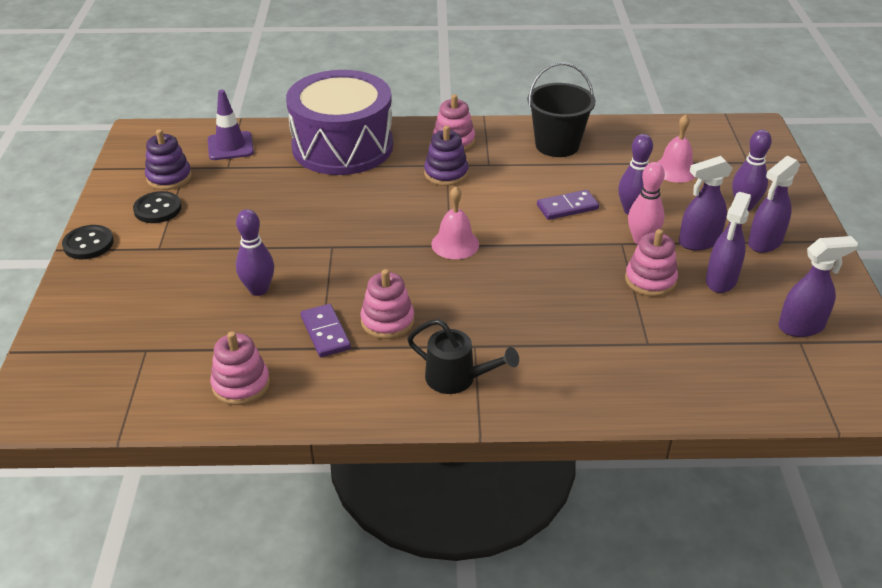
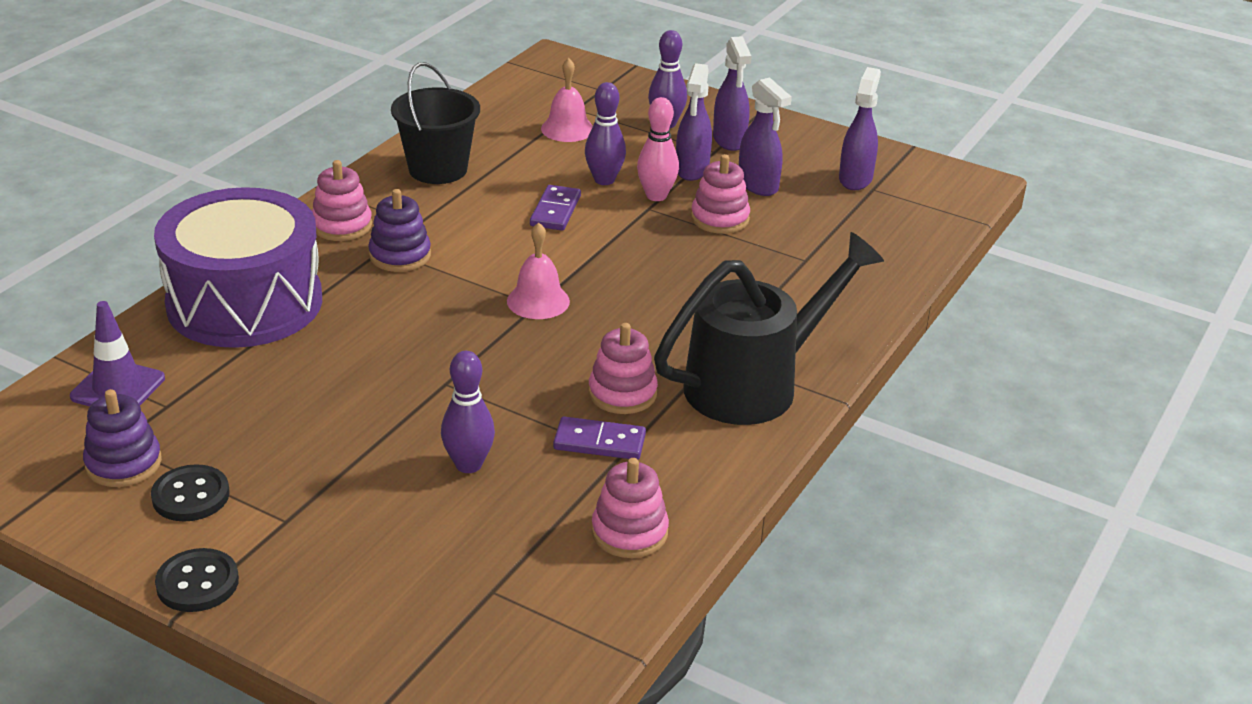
camera: 60 degrees left, 5 degrees down
black watering can [407,319,519,394] -> black watering can [654,232,884,425], size x1.88

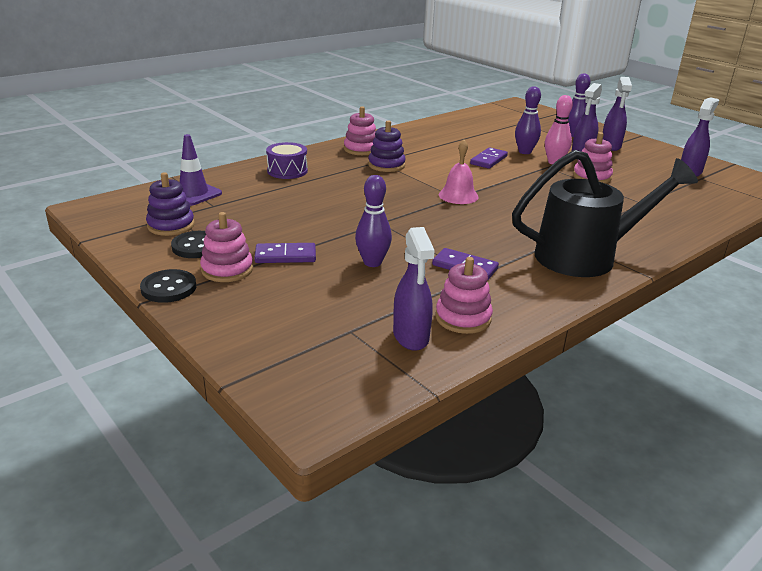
camera: 20 degrees right, 5 degrees down
purple drum [154,187,322,348] -> purple drum [266,142,308,179], size x0.44
black bucket [391,62,480,184] -> none
pink bell [541,58,593,142] -> none
pink stacking toy [588,323,658,414] -> pink stacking toy moved to [200,212,253,282]
purple spray bottle [739,77,792,196] -> purple spray bottle moved to [393,227,435,351]
none -> purple domino [254,243,316,263]

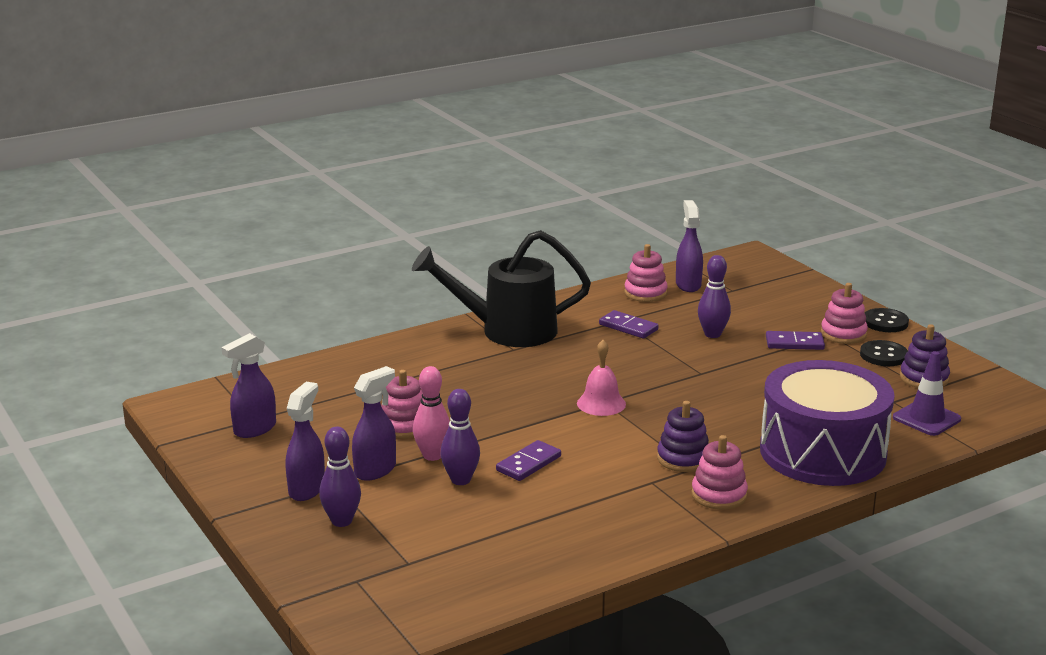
camera: 170 degrees left, 5 degrees down
purple drum [266,142,308,179] -> purple drum [760,360,895,486], size x2.27

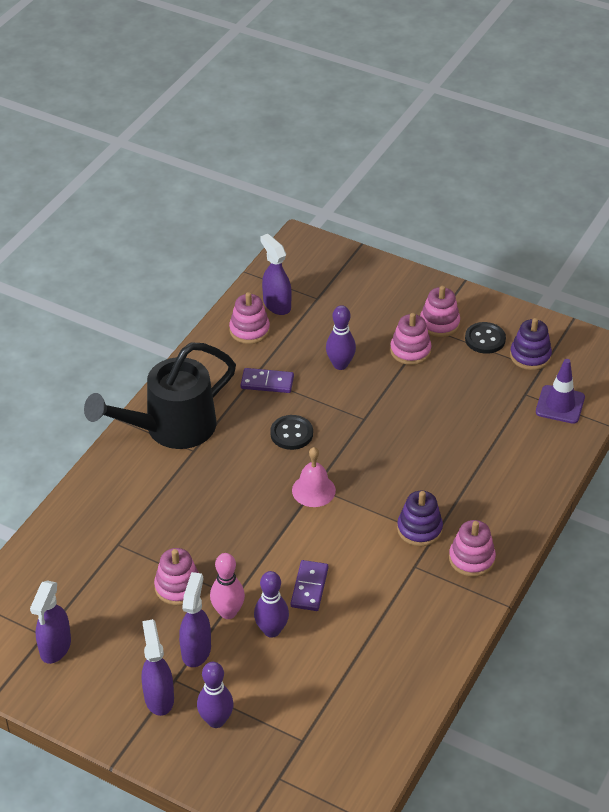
camera: 30 degrees left, 20 degrees up
purple drum [760,360,895,486] -> none
purple domino [766,331,825,350] -> pink stacking toy [390,313,432,365]
black button [865,308,909,332] -> black button moved to [270,415,313,450]

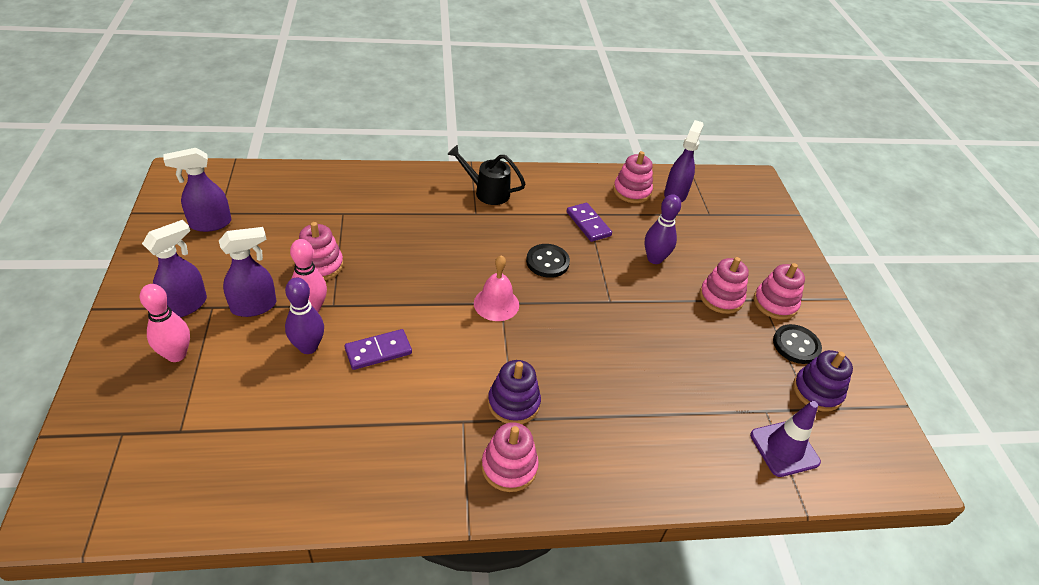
camera: 50 degrees right, 0 degrees up
black watering can [84,342,236,449] -> black watering can [447,145,526,205], size x0.53
purple bowling pin [197,662,234,728] -> pink bowling pin [140,284,190,362]

